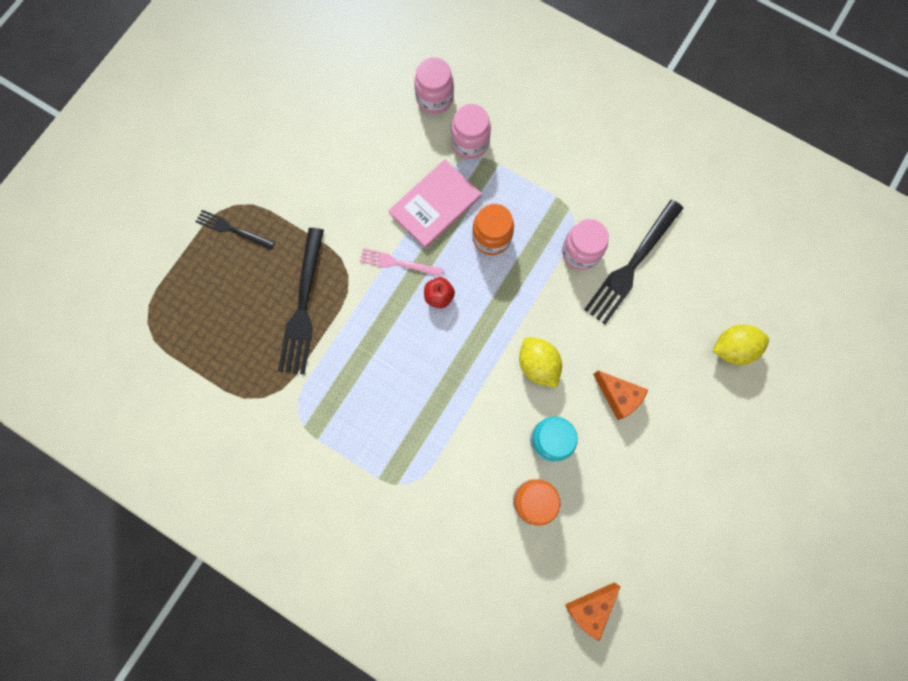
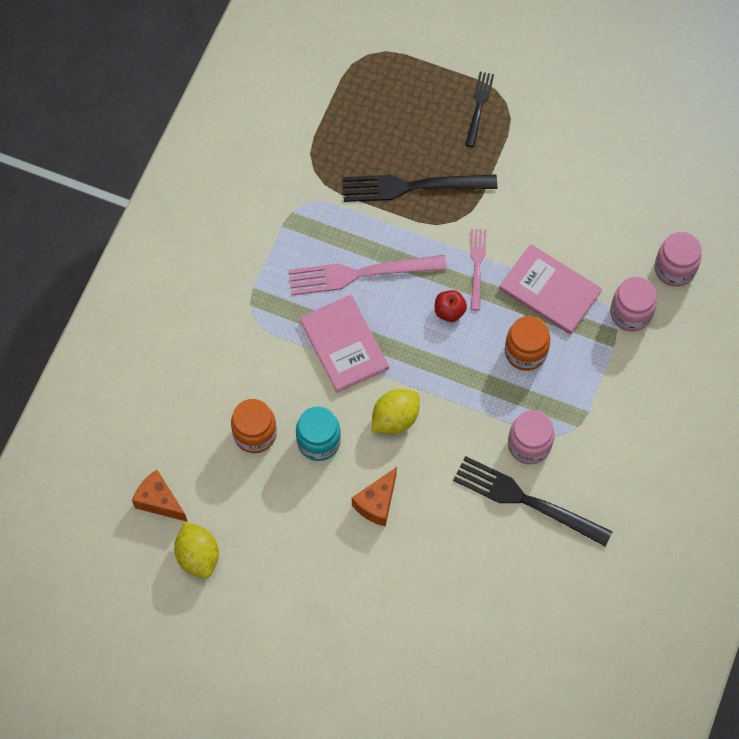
camera: 80 degrees right, 10 degrees down
yellow lemon [713,325,769,365] -> yellow lemon moved to [174,522,219,578]
none -> pink fork [288,255,447,295]
none -> pink book [300,295,389,393]

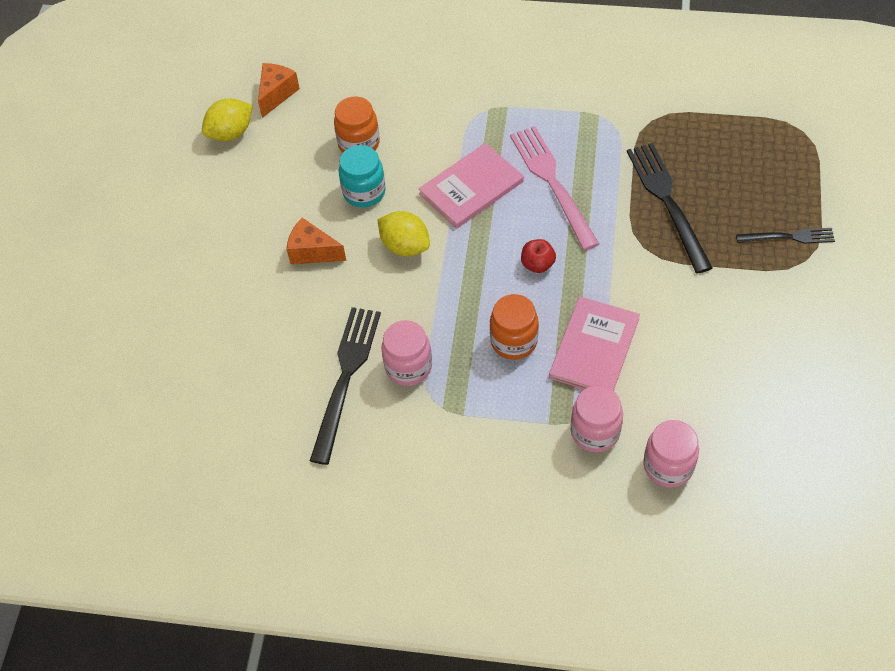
camera: 80 degrees right, 10 degrees down
pink fork [470,229,486,310] -> none

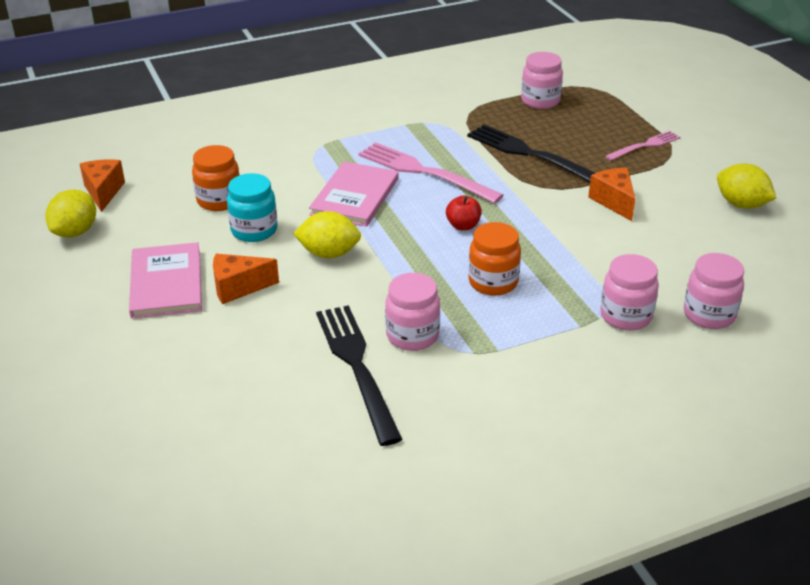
camera: 35 degrees left, 20 degrees down
pink book [549,297,640,391] -> pink book moved to [129,242,202,319]
black fork [736,228,835,244] -> pink fork [605,131,680,161]
none -> pink jar [521,52,563,109]
none -> orange cheese [588,168,635,221]
none -> yellow lemon [717,164,776,209]

